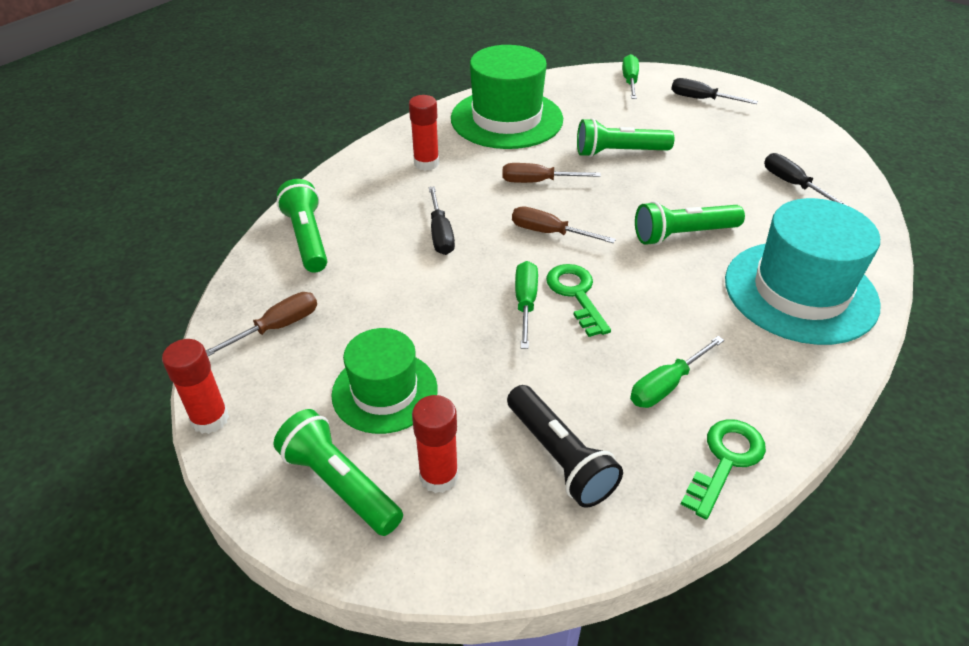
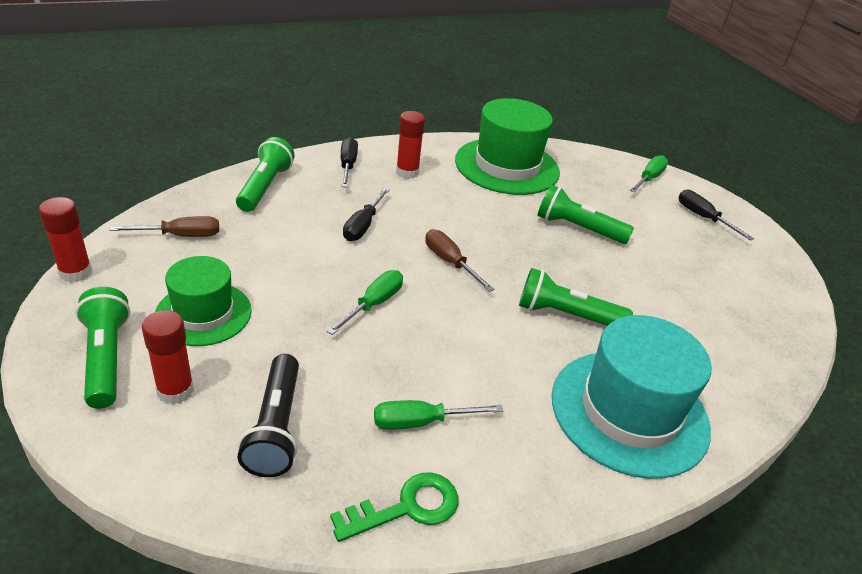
camera: 25 degrees right, 5 degrees down
brown screwdriver [502,163,601,183] -> none
green key [546,264,611,337] -> none
black screwdriver [764,153,848,206] -> black screwdriver moved to [341,137,358,187]

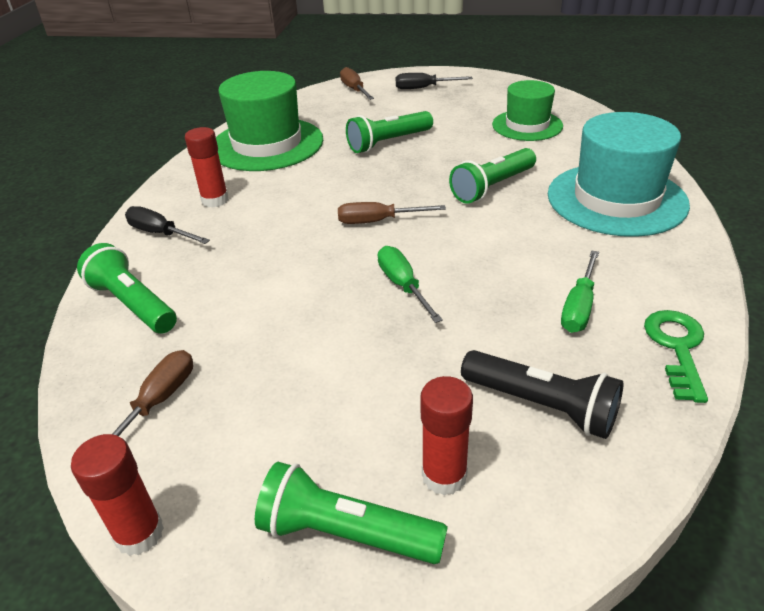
camera: 50 degrees left, 0 degrees up
green hat [155,256,252,346] -> green hat moved to [492,80,563,141]
black screwdriver [343,188,390,241] -> none
green screwdriver [630,155,668,193] -> brown screwdriver [340,67,374,100]

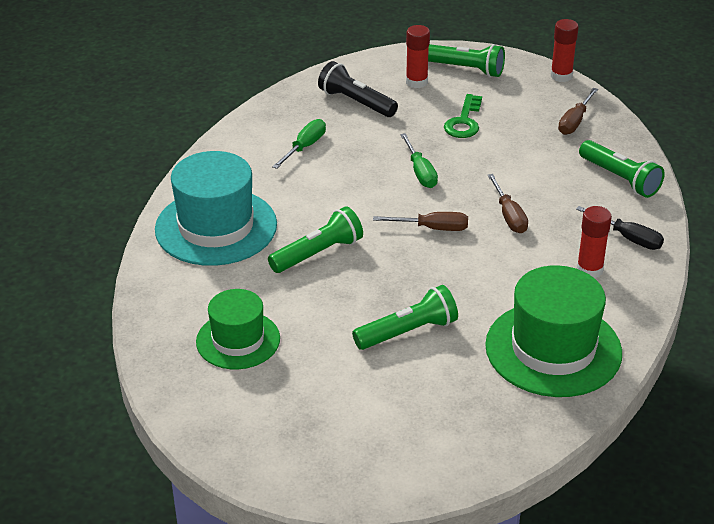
camera: 175 degrees left, 0 degrees up
brown screwdriver [340,67,374,100] -> brown screwdriver moved to [487,174,528,233]
black screwdriver [396,73,473,89] -> none
green key [644,310,708,403] -> green key moved to [444,94,482,138]

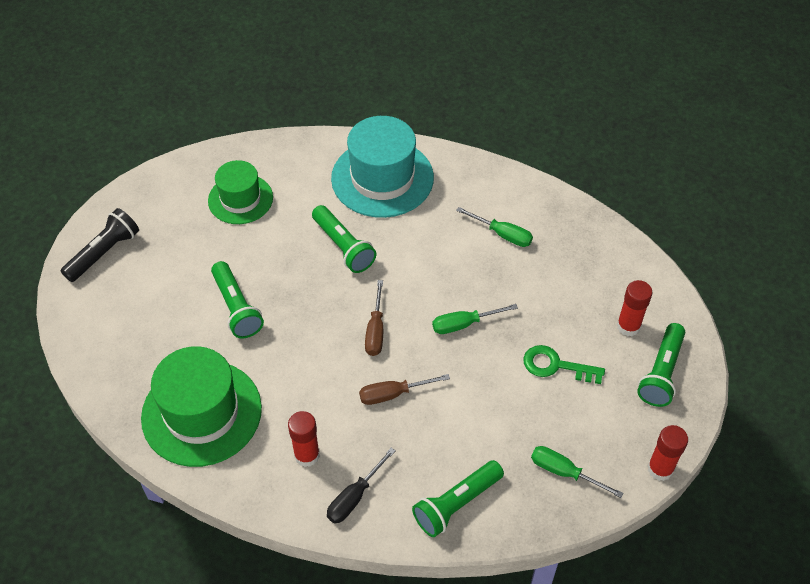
camera: 90 degrees right, 15 degrees up
black flashlight [318,61,398,117] -> black flashlight moved to [61,208,139,282]
brown screwdriver [558,88,598,135] -> green screwdriver [531,446,624,498]

